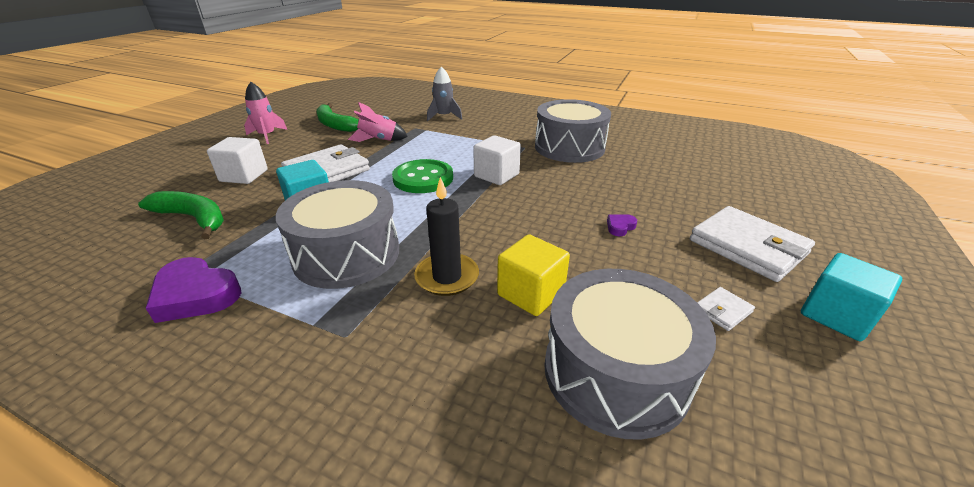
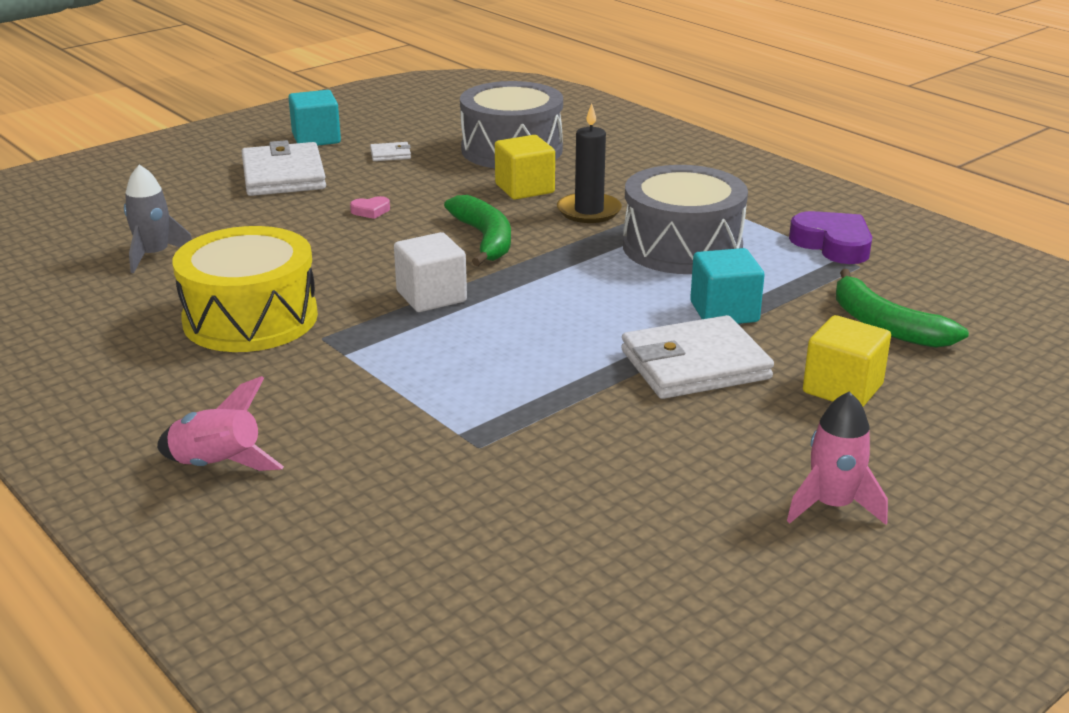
camera: 155 degrees left, 5 degrees down
white cube [207,137,268,184] -> yellow cube [803,315,891,407]
green banana [316,103,359,132] -> green banana moved to [444,195,511,266]
pink rocket [348,102,408,142] -> pink rocket moved to [157,376,284,471]
green button [392,159,453,193] -> none
grey rocket [427,67,462,121] -> grey rocket moved to [124,165,192,273]
grey drum [535,99,611,163] -> yellow drum [173,226,318,352]
purple heart [607,214,637,236] -> pink heart [350,196,390,219]

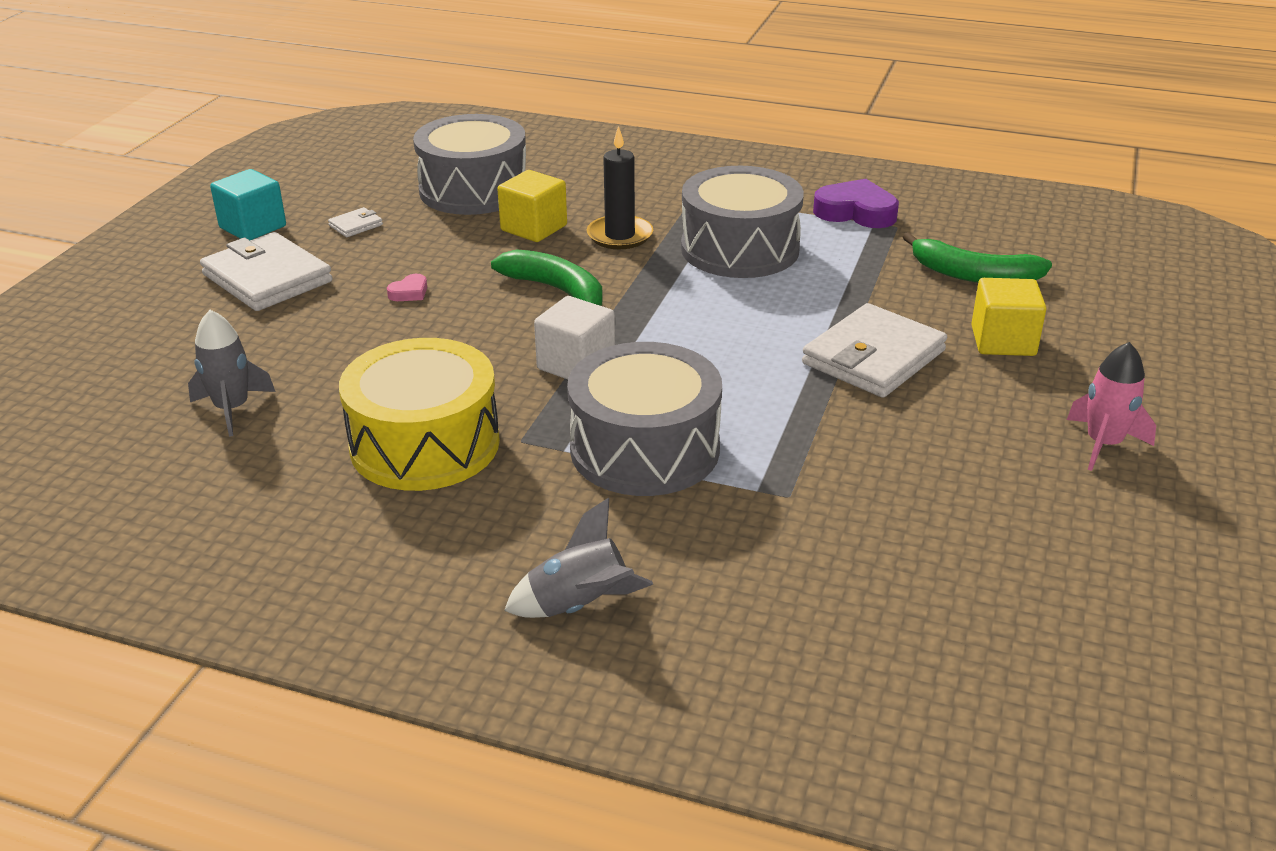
camera: 30 degrees left, 5 degrees up
pink rocket [157,376,284,471] -> grey rocket [504,498,653,618]
turquoise cube [690,248,764,324] -> none
none -> grey drum [567,342,722,496]

